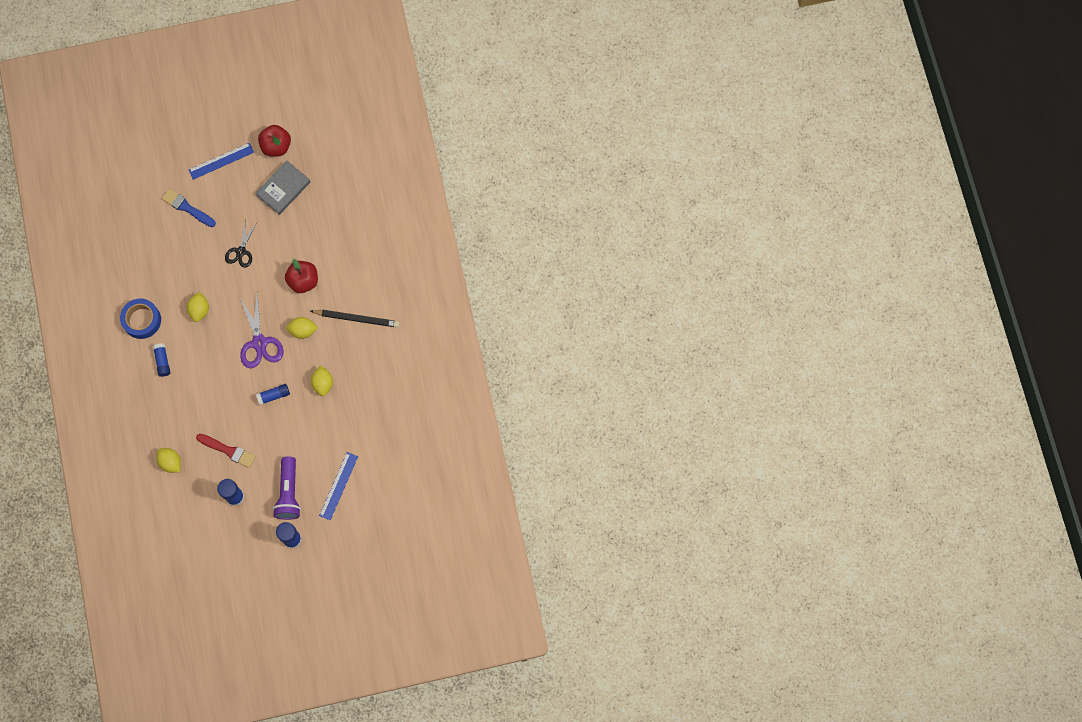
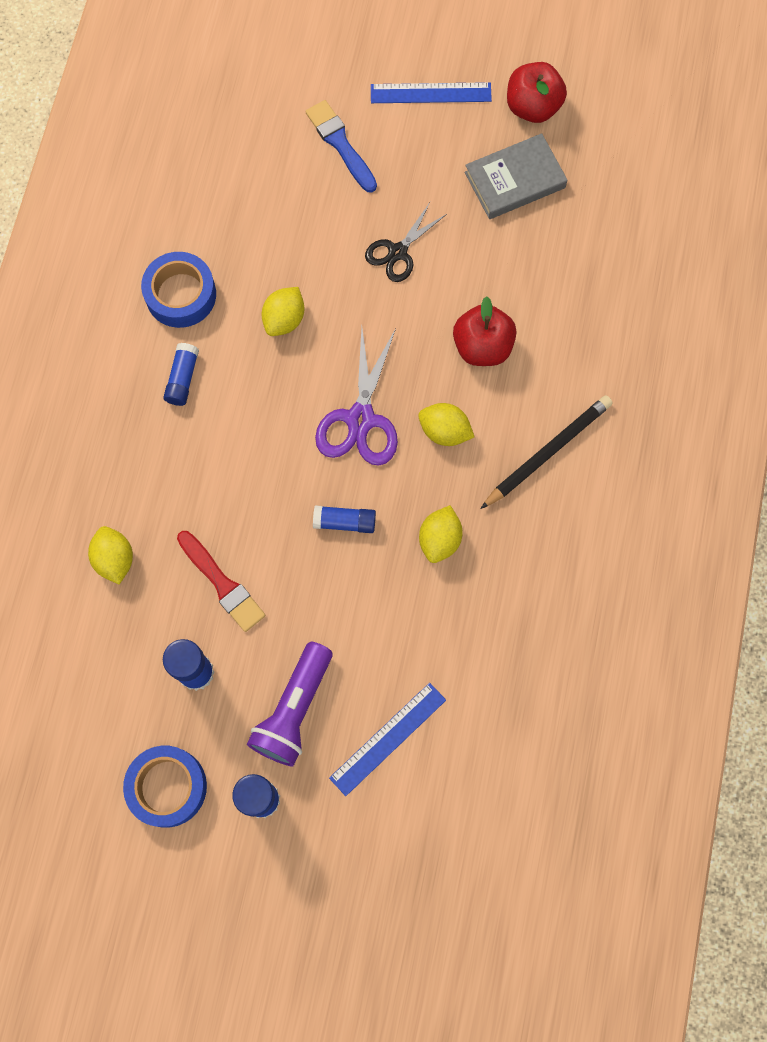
camera: 25 degrees right, 0 degrees up
black pencil [310,310,400,328] -> black pencil turned 75 degrees counterclockwise [480,395,613,509]
none -> blue tape [123,746,207,828]

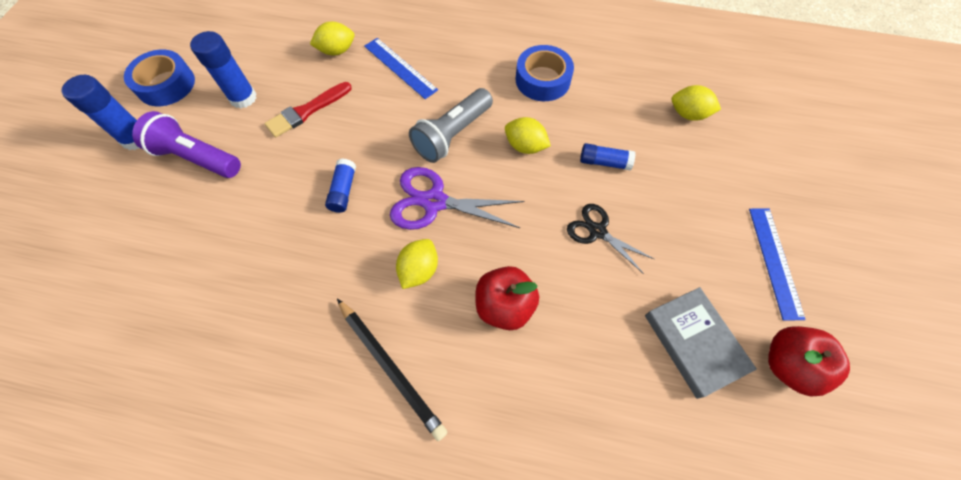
camera: 90 degrees right, 10 degrees down
blue glue stick [163,343,199,406] -> blue glue stick moved to [580,143,636,170]
blue brush [305,100,377,193] -> none
blue ruler [329,683,446,796] -> blue ruler moved to [364,38,438,99]
yellow lemon [419,505,463,563] -> yellow lemon moved to [672,85,721,121]
none -> grey flashlight [409,88,493,163]

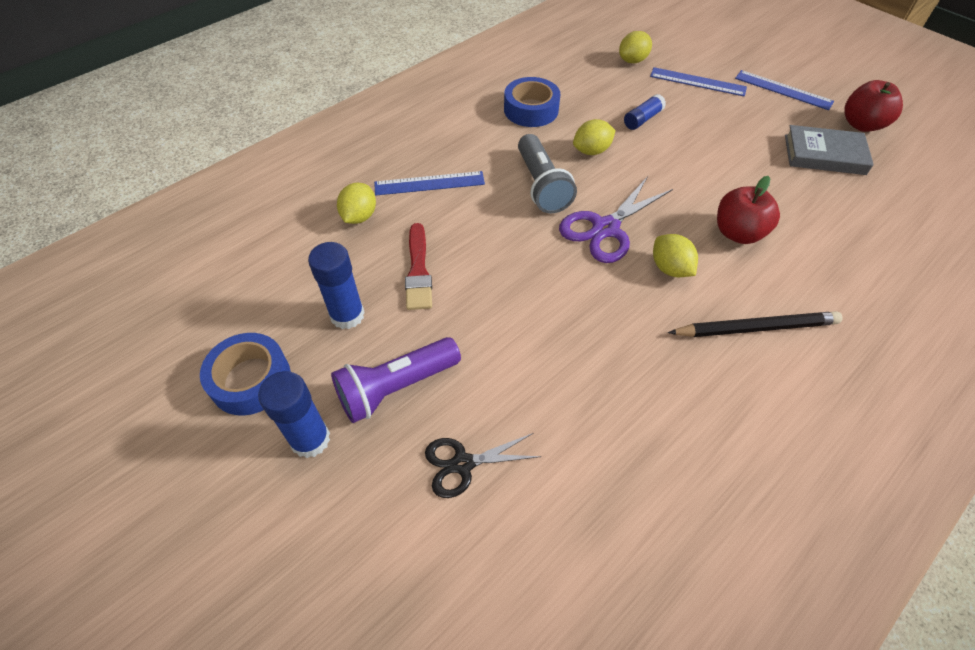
camera: 55 degrees left, 10 degrees down
blue glue stick [325,158,356,213] -> none
black scissors [567,204,654,274] -> black scissors moved to [425,433,542,498]
none -> blue ruler [650,67,747,96]

